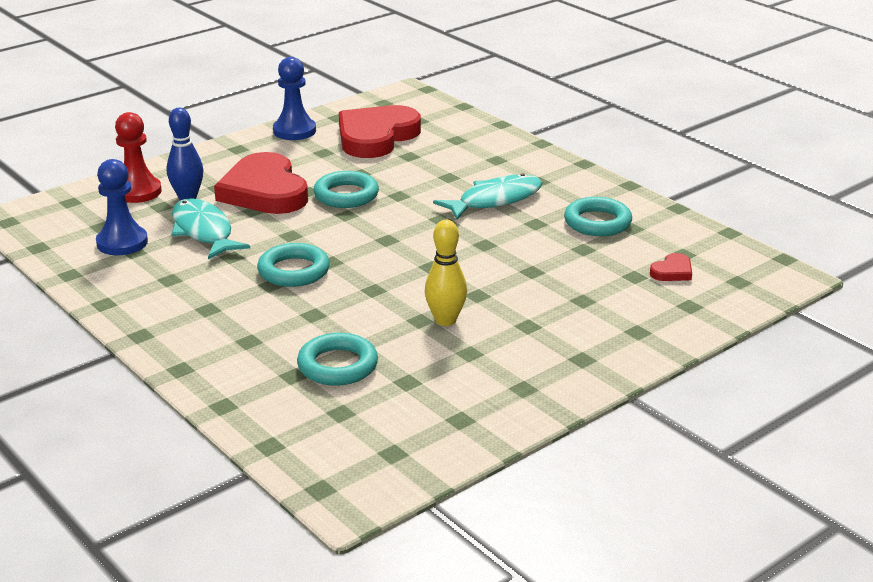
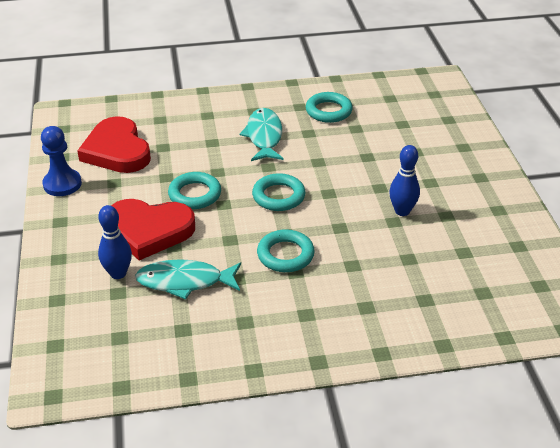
camera: 60 degrees left, 10 degrees up
blue pawn [96,159,148,255] -> none
red pawn [115,112,162,203] -> none
turquoise ring [297,333,378,386] -> turquoise ring moved to [252,173,306,211]
yellow bowling pin [425,220,467,326] -> blue bowling pin [389,145,420,216]
red heart [650,253,692,281] -> none

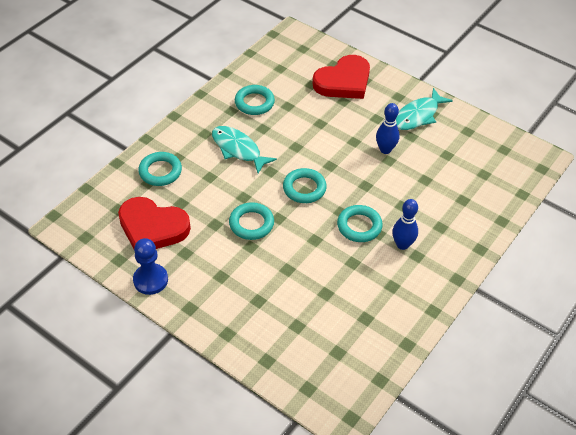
camera: 45 degrees left, 10 degrees up
blue bowling pin [98,205,132,279] -> blue bowling pin moved to [392,199,418,250]
red heart [111,199,195,260] -> red heart moved to [313,55,370,99]
turquoise fish [135,259,241,300] -> turquoise fish moved to [396,88,453,130]
none -> turquoise ring [138,152,182,186]

